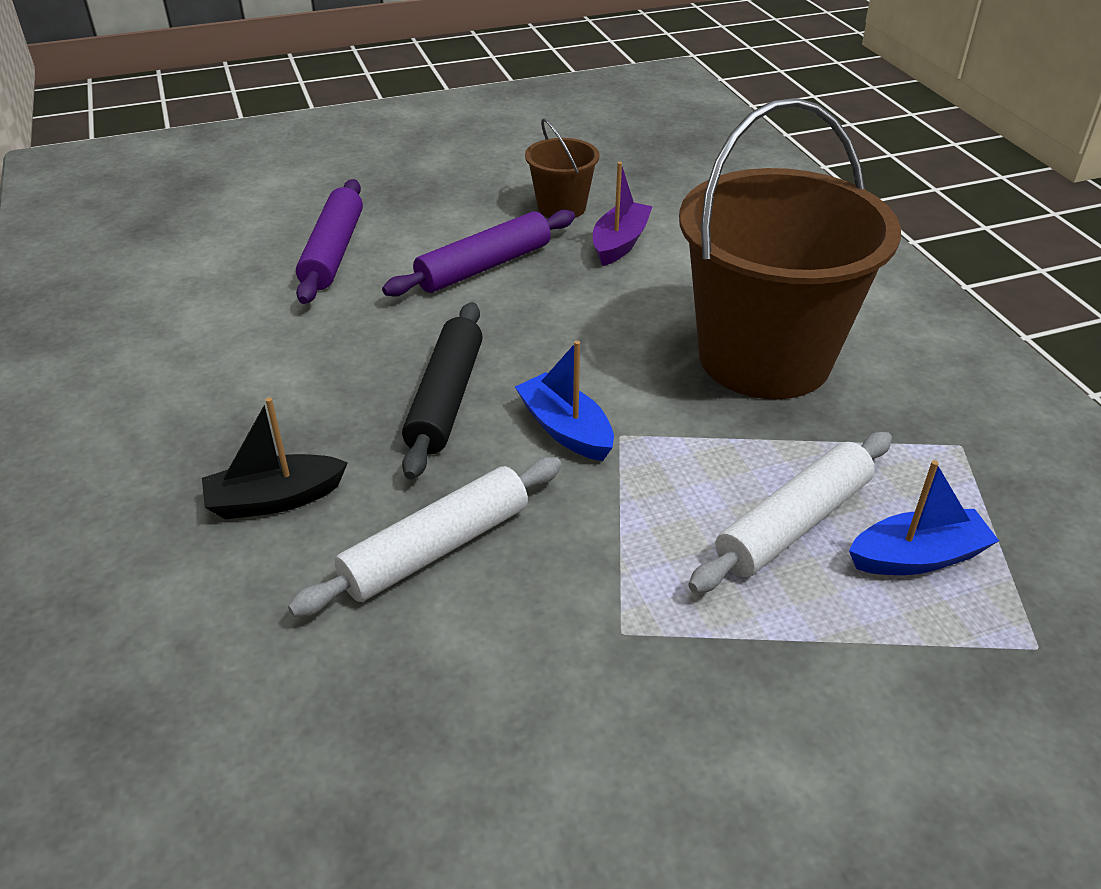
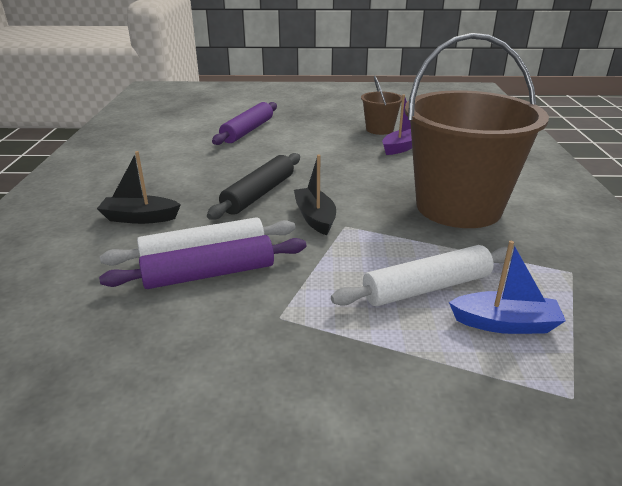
camera: 20 degrees right, 10 degrees down
purple rolling pin [382,210,575,297] -> purple rolling pin moved to [99,235,306,289]
blue boat [515,341,614,461] -> black boat [294,154,336,235]

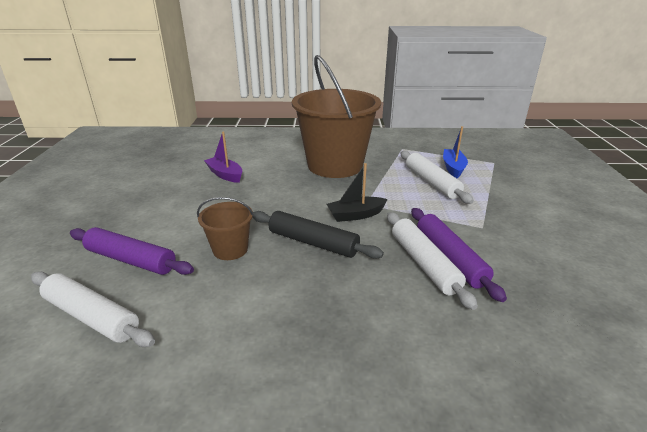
camera: 90 degrees left, 0 degrees up
black boat [97,151,181,224] -> none
brown bucket [361,76,402,135] -> brown bucket moved to [197,197,254,260]
none -> white rolling pin [31,271,155,347]

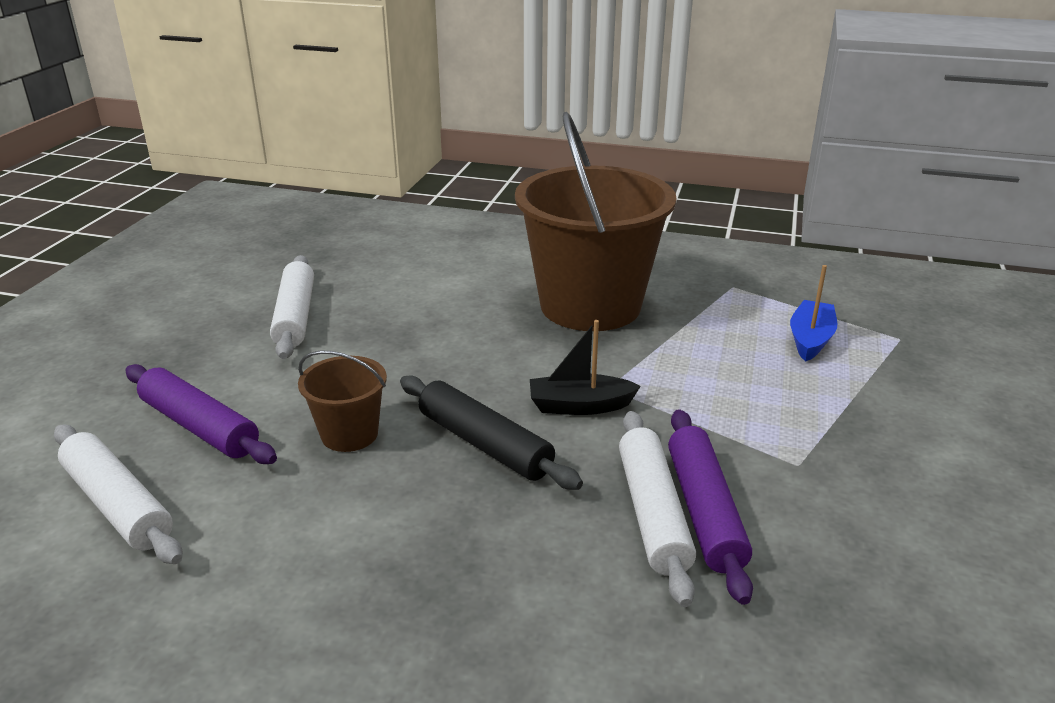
camera: 15 degrees right, 0 degrees up
purple boat [204,131,242,183] -> none
white rolling pin [400,151,474,204] -> white rolling pin moved to [270,255,314,359]

